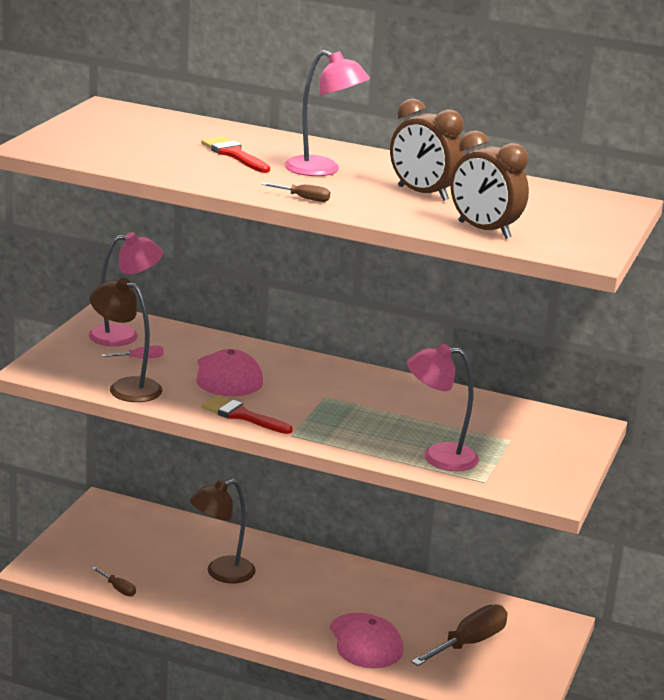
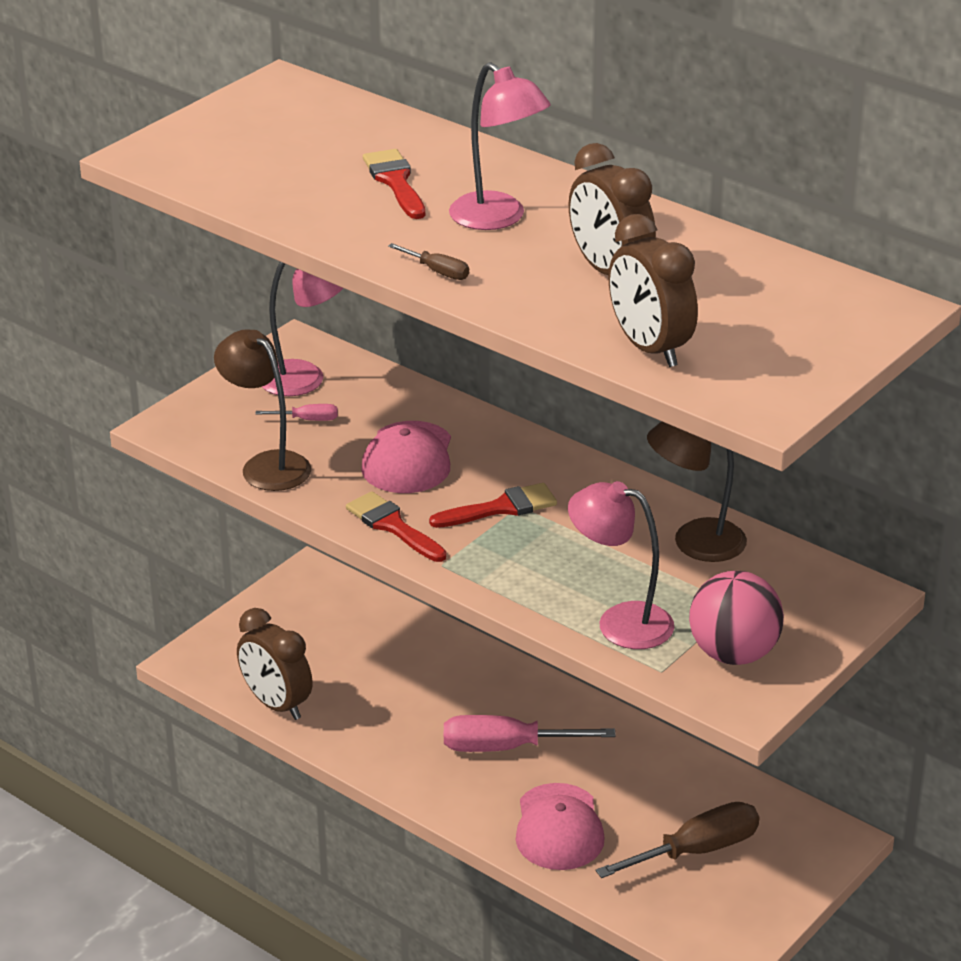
camera: 20 degrees right, 10 degrees up
brown screwdriver [92,567,136,597] -> brown clock [237,608,313,720]
brown lamp [190,479,256,584] -> brown lamp moved to [647,421,747,562]
none -> red brush [429,483,557,528]
none -> pink screwdriver [444,715,615,752]
none -> pink ball [689,571,784,665]

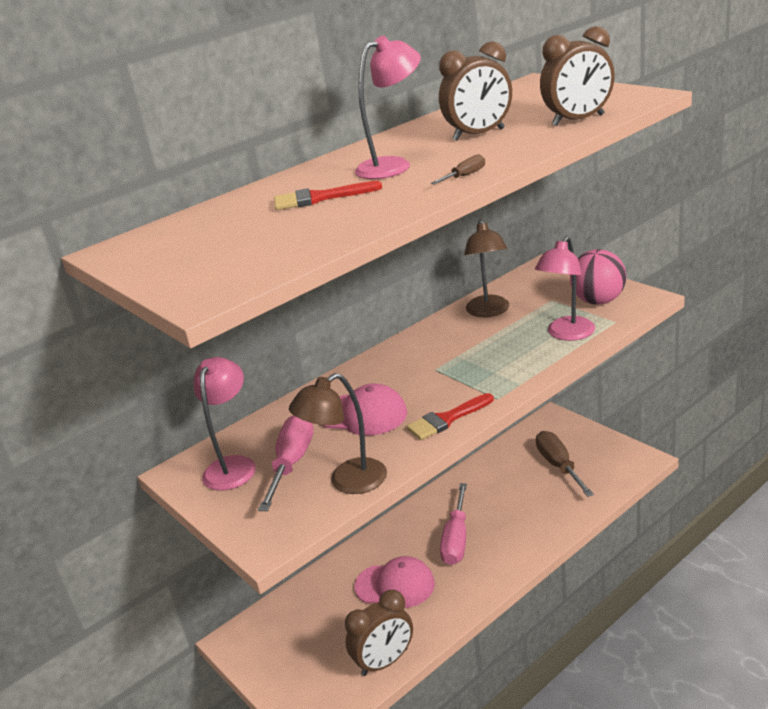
camera: 75 degrees left, 5 degrees down
pink screwdriver [255,404,338,421] -> pink screwdriver [258,415,314,511], size x2.13
red brush [429,483,557,528] -> none
pink cap [516,783,605,870] -> pink cap moved to [354,556,435,608]

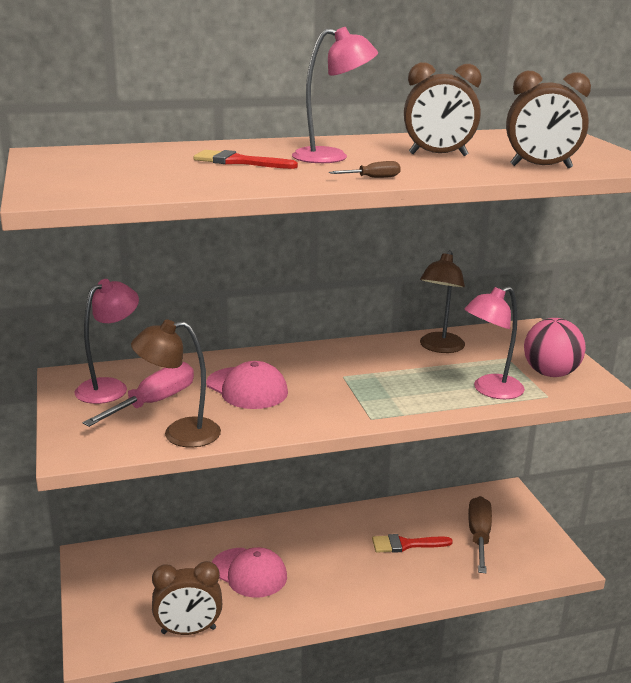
camera: 20 degrees right, 5 degrees down
red brush [406,393,494,440] -> red brush moved to [372,534,453,553]
pink screwdriver [440,483,467,565] -> none

